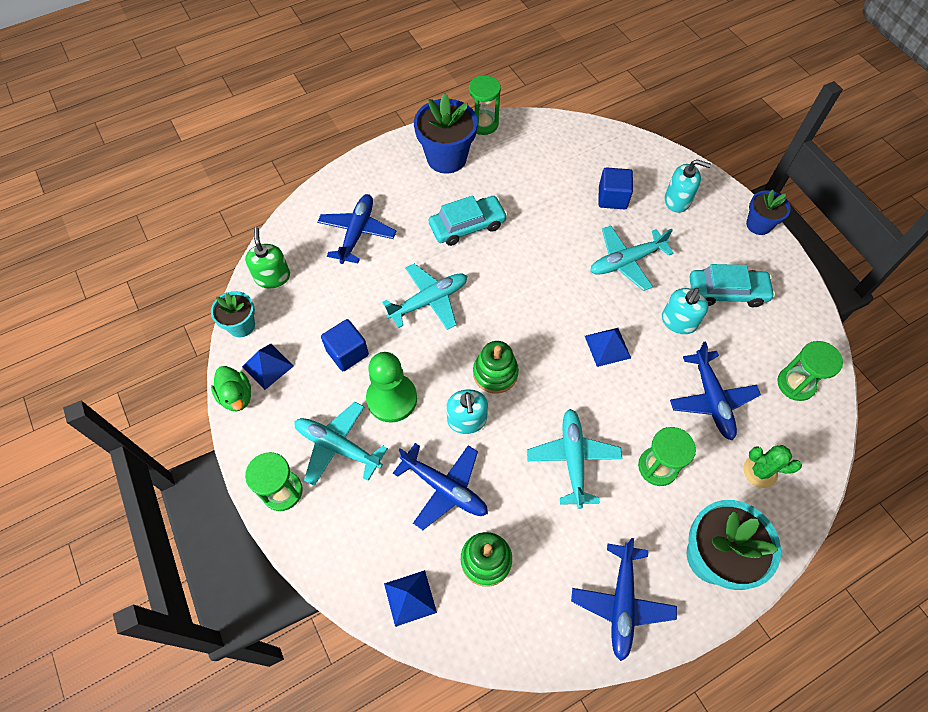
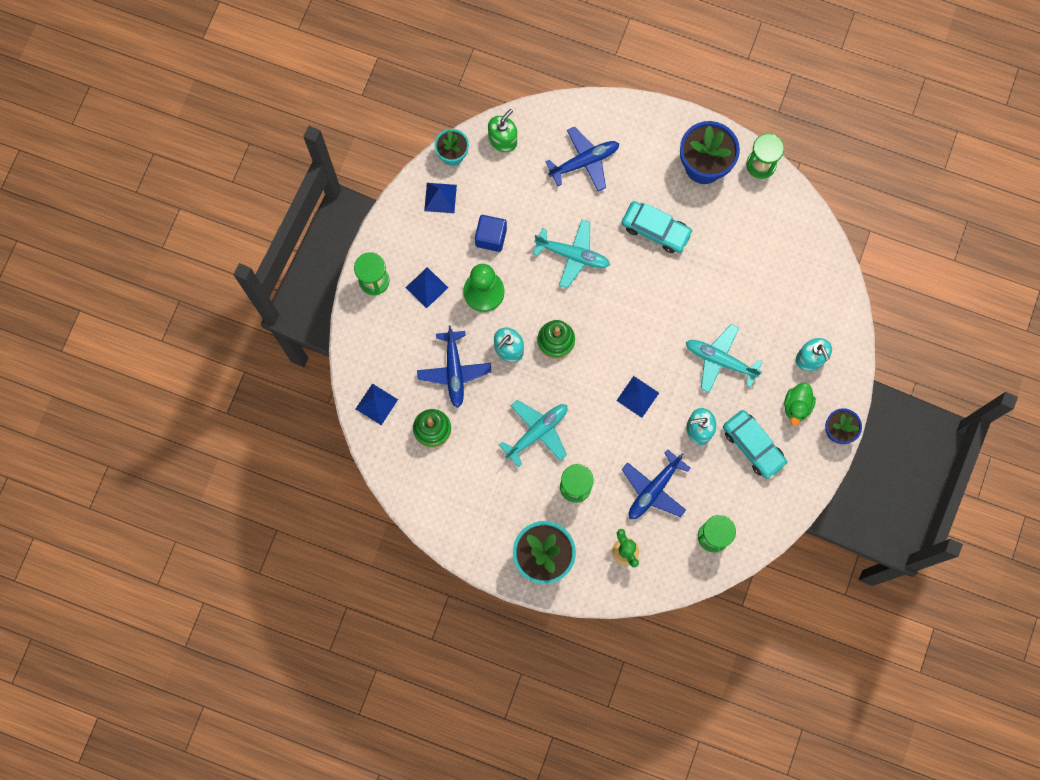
camera: 50 degrees right, 15 degrees up
green duck [211,366,251,411] -> green duck moved to [784,383,816,426]
turquoise plane [294,402,388,486] -> blue pyramid [406,267,448,308]
blue plane [571,538,677,661] -> none
blue cube [598,167,633,209] -> none

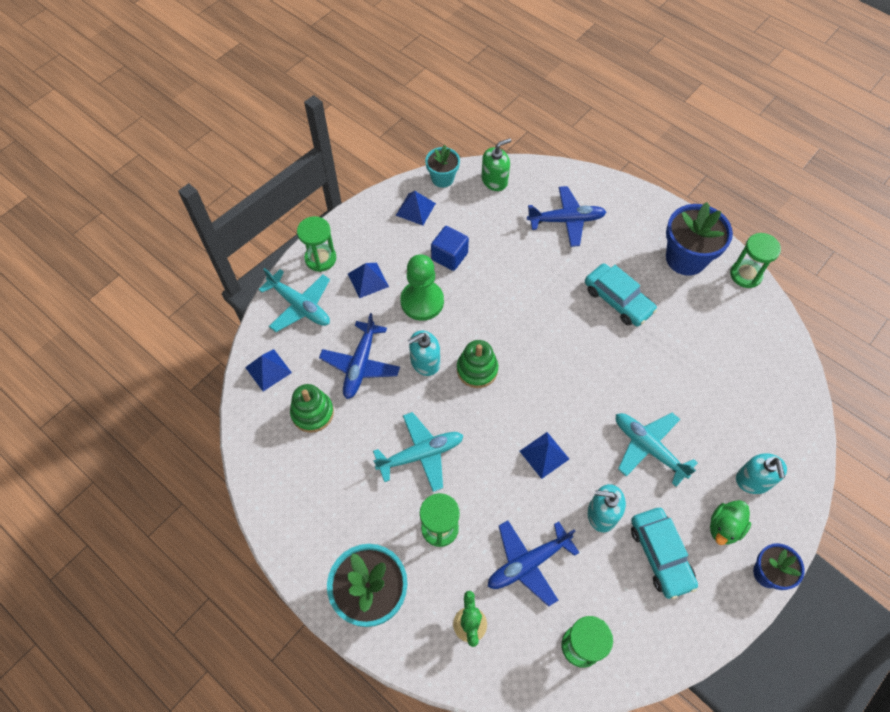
camera: 20 degrees right, 15 degrees down
turquoise plane [533,220,610,288] -> turquoise plane moved to [258,268,330,332]

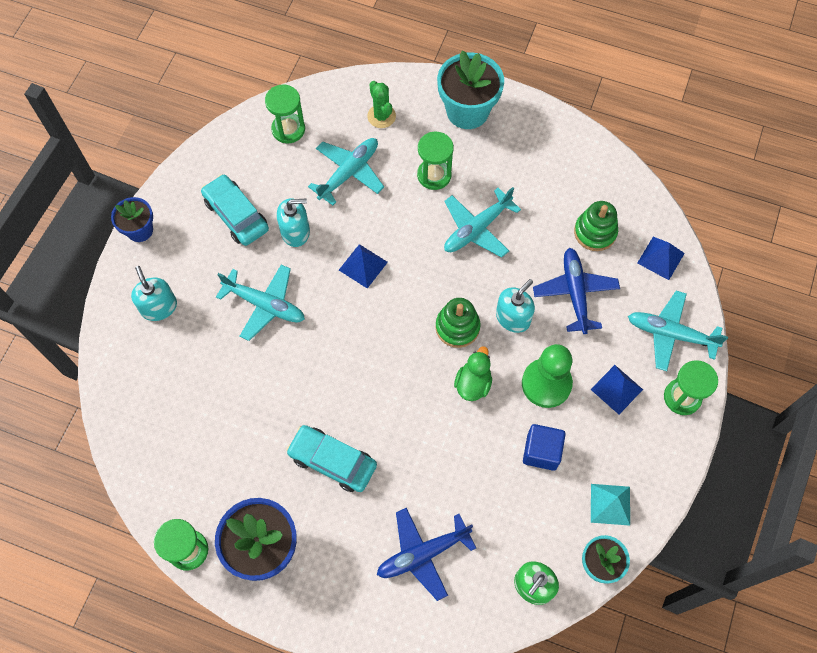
camera: 160 degrees right, 5 degrees up
blue pyramid [396,191,436,226] -> turquoise pyramid [591,484,630,526]
blue plane [488,520,579,607] -> turquoise plane [308,138,384,205]
green duck [710,500,751,545] -> green duck moved to [454,346,492,401]

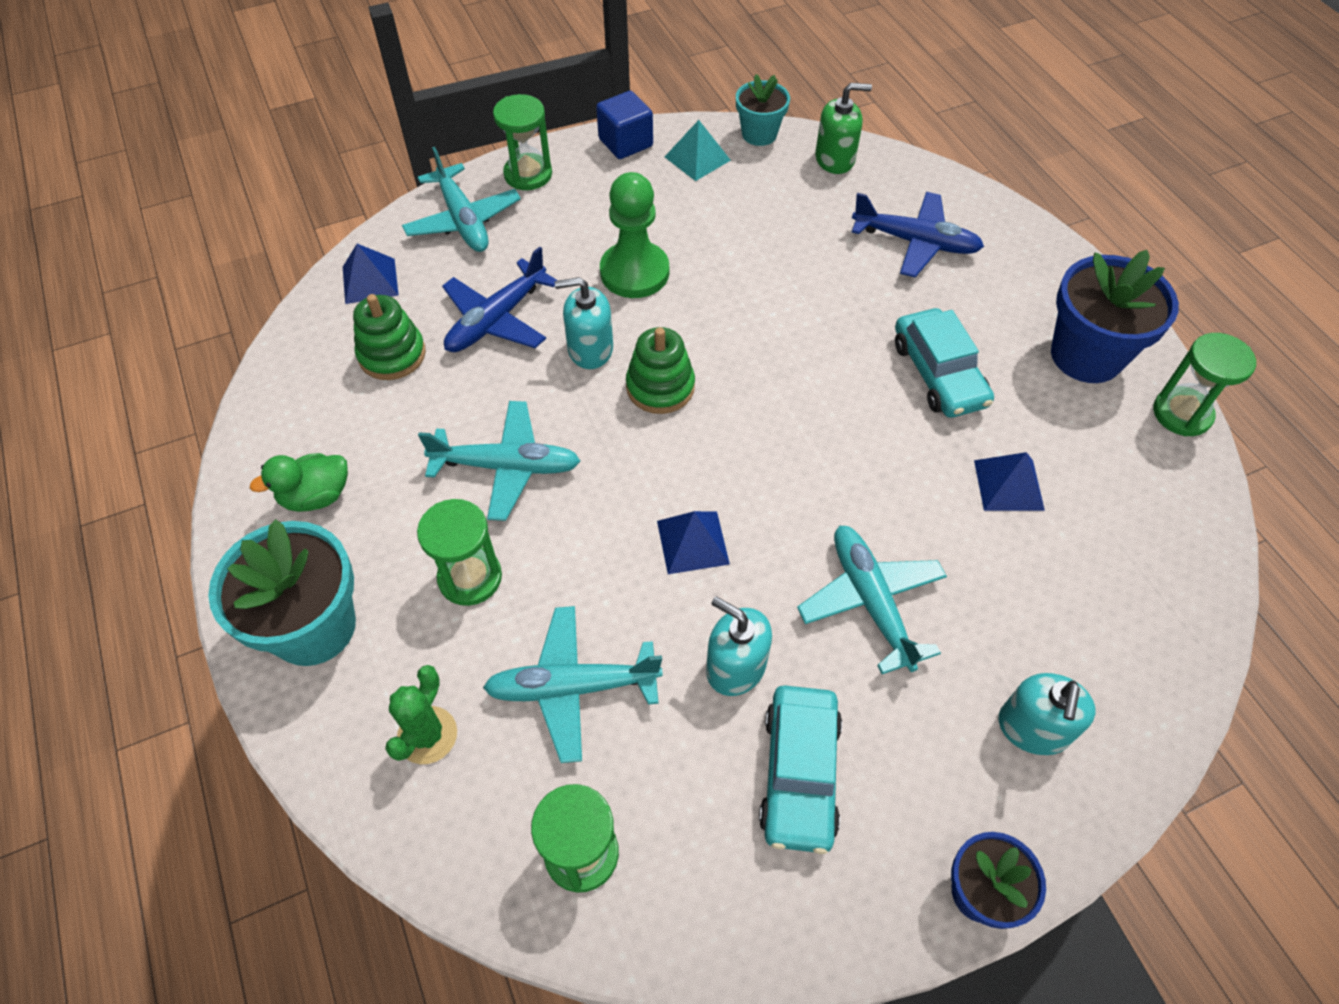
camera: 135 degrees left, 10 degrees down
green duck [454,346,492,401] -> green duck moved to [250,453,348,512]
blue cube [523,424,566,471] -> blue cube moved to [596,91,653,159]
blue pyramid [590,365,643,414] -> blue pyramid moved to [974,452,1045,511]

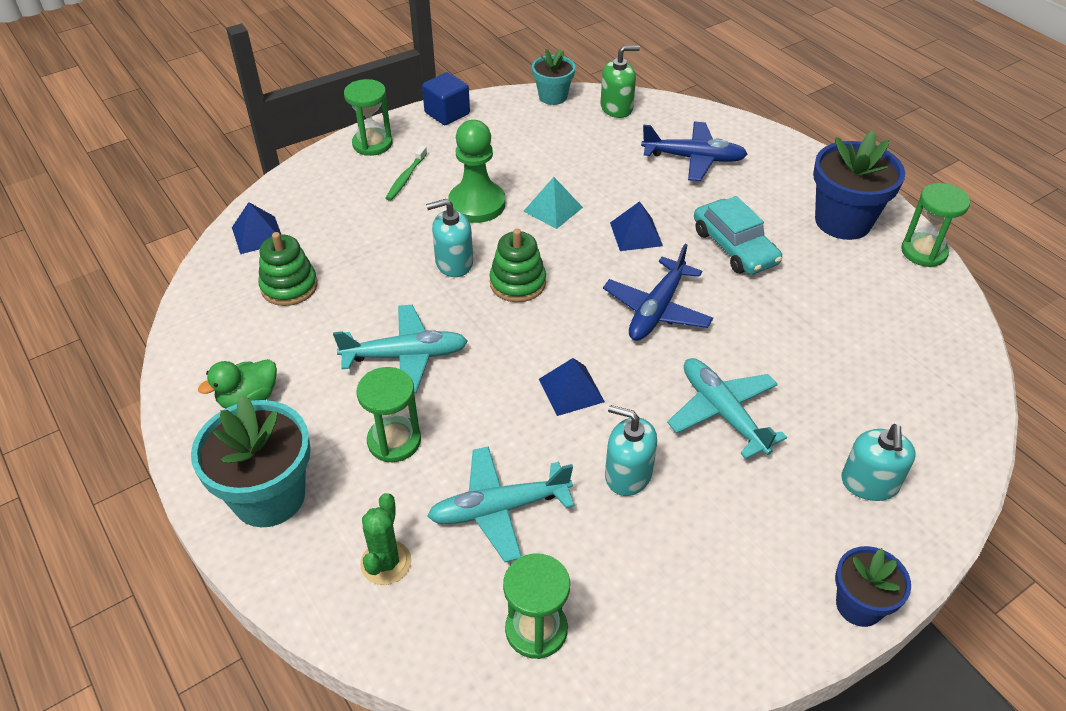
camera: 10 degrees left, 10 degrees down
turquoise plane [402,147,521,252] -> none
blue plane [442,247,558,352] -> blue plane moved to [603,243,713,341]
turquoise pyramid [665,120,731,181] -> turquoise pyramid moved to [523,177,583,229]
turquoise car [759,685,842,854] -> none
blue pyramid [974,452,1045,511] -> blue pyramid moved to [610,201,663,251]
none -> green toothbrush [386,145,427,201]

